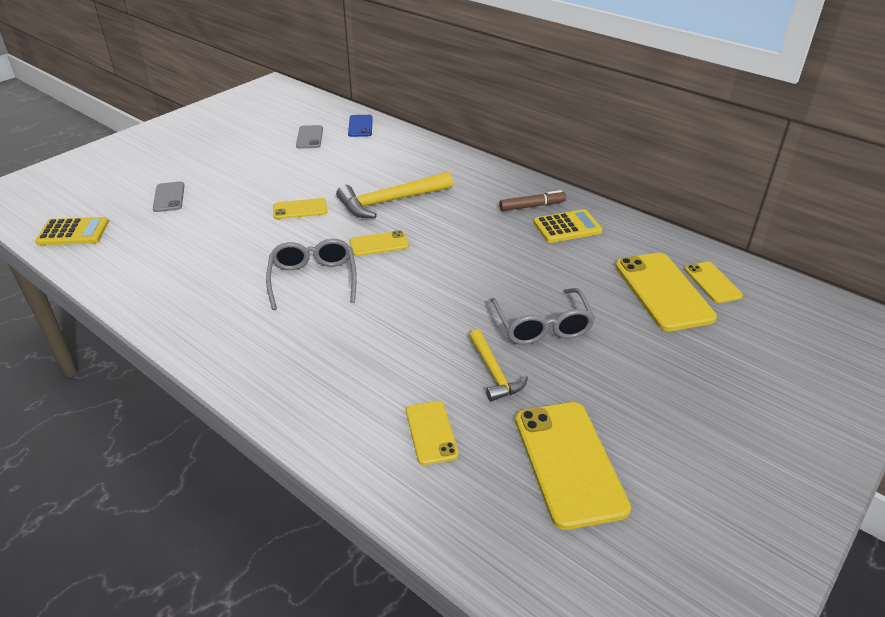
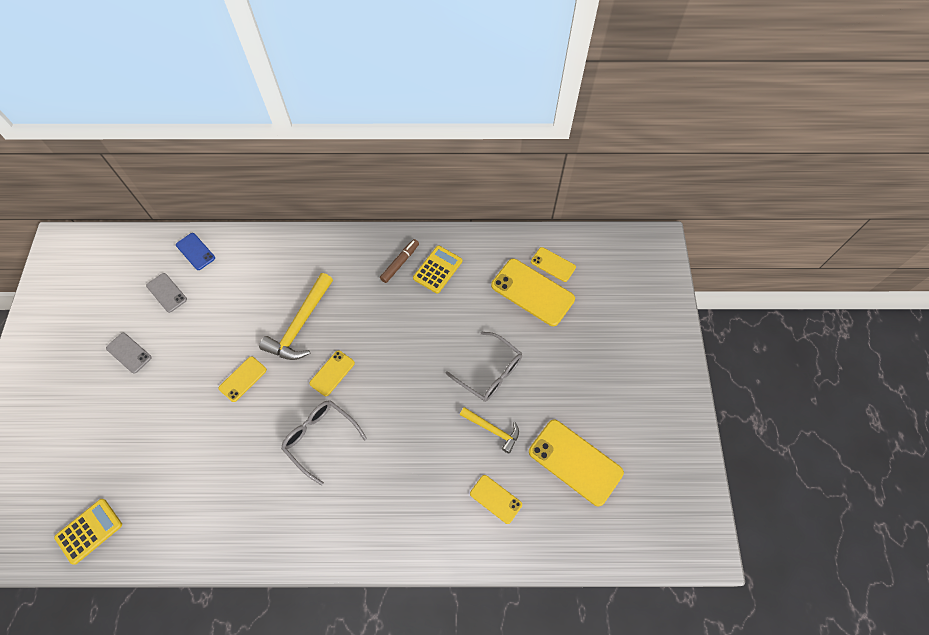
camera: 40 degrees left, 25 degrees up
grey phone [153,181,185,212] -> grey phone moved to [106,333,152,374]

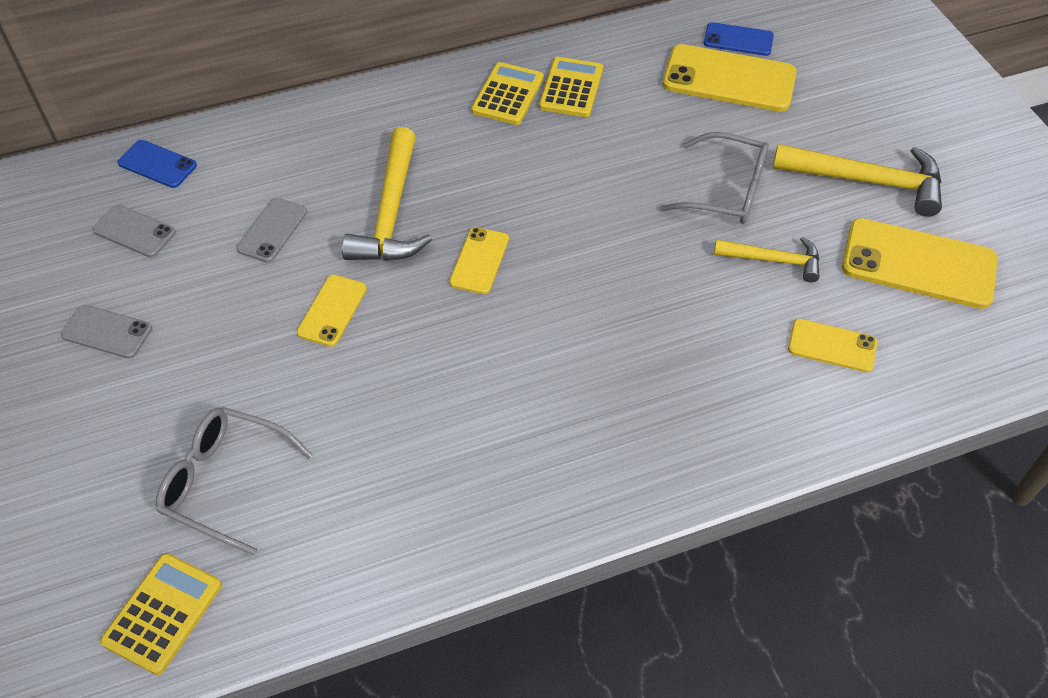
camera: 20 degrees left, 10 degrees down
grey glasses [281,400,367,486] -> grey glasses moved to [156,407,313,555]
brown marker [380,239,419,283] -> yellow calculator [471,62,544,125]
yellow phone [531,247,576,282] -> blue phone [704,22,774,56]
none -> grey phone [236,198,307,263]
none -> yellow hammer [773,144,942,217]

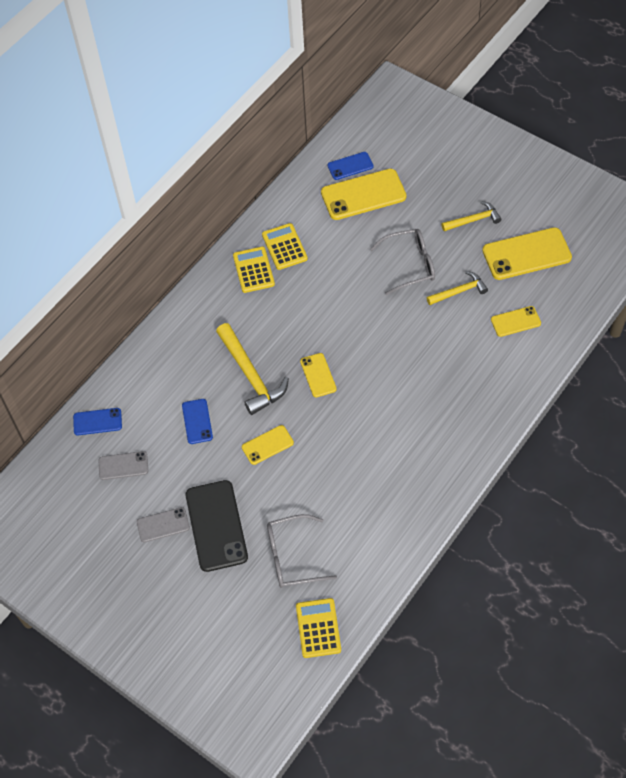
camera: 30 degrees left, 5 degrees up
grey phone [236,198,307,263] -> blue phone [182,399,213,444]
yellow phone [297,275,367,347] -> yellow phone turned 75 degrees clockwise [242,425,294,465]
yellow hammer [773,144,942,217] -> yellow hammer [441,201,502,231], size x0.60
none -> black phone [186,480,248,572]

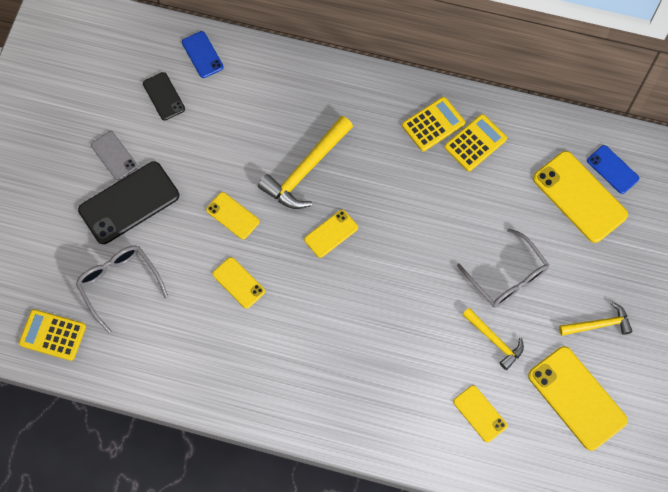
camera: 65 degrees right, 10 degrees up
grey phone [99,451,148,480] -> black phone [143,72,185,120]
blue phone [182,399,213,444] -> none
yellow calculator [296,598,341,658] -> yellow calculator turned 135 degrees counterclockwise [19,309,86,361]
yellow hammer [441,201,502,231] -> yellow hammer turned 60 degrees counterclockwise [559,302,633,336]
none -> yellow phone [212,257,265,309]

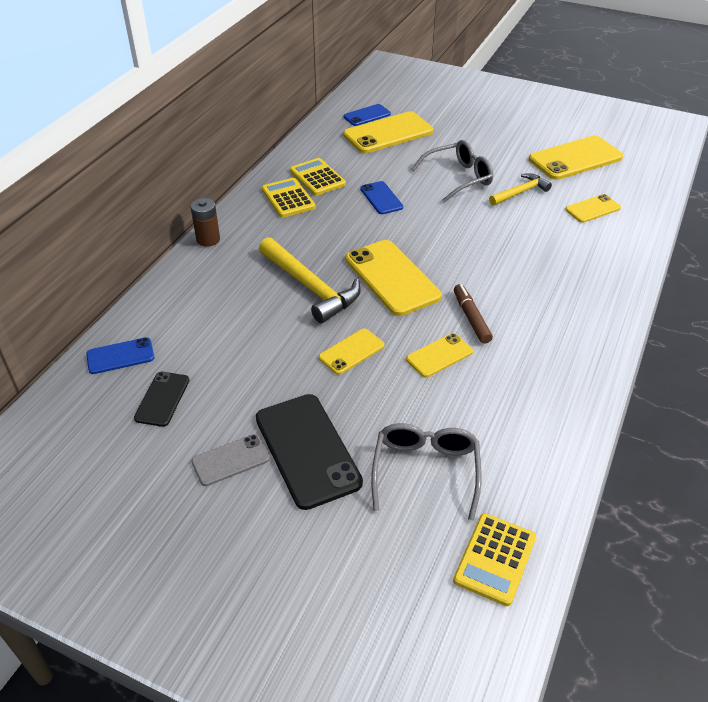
camera: 80 degrees left, 25 degrees down
grey glasses [76,245,168,333] -> grey glasses turned 120 degrees clockwise [371,423,482,521]
black phone [143,72,185,120] -> black phone turned 60 degrees counterclockwise [134,372,189,427]
yellow phone [304,210,358,258] -> yellow phone [345,240,442,316], size x1.83
yellow hammer [559,302,633,336] -> none
none -> brown battery [191,198,220,247]
none -> blue phone [360,181,403,214]
none -> brown marker [454,284,493,344]

